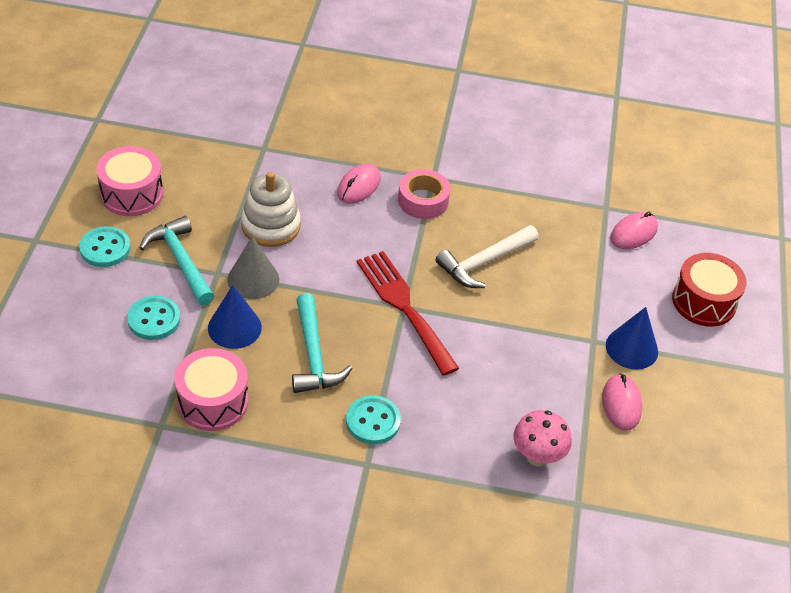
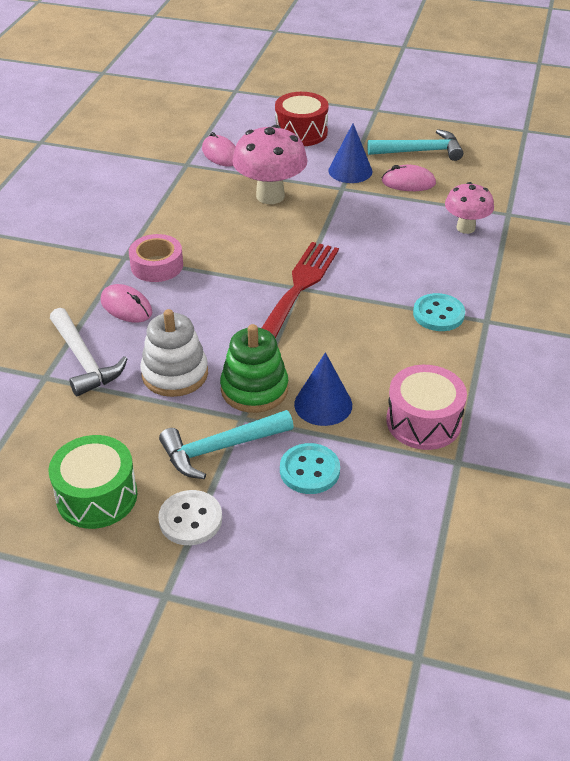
camera: 80 degrees left, 5 degrees down
turquoise button [79,226,131,267] -> white button [158,490,222,545]
pink drum [96,146,163,216] -> green drum [49,435,137,529]
grey cone [227,236,279,299] -> green stacking toy [220,324,288,413]
turquoise hammer [292,293,353,393] -> turquoise hammer moved to [367,129,463,161]
red fork [357,251,459,376] -> red fork turned 135 degrees clockwise [262,242,339,339]
white hammer [436,225,539,288] -> white hammer moved to [50,308,127,396]
none -> pink mushroom [232,125,308,204]

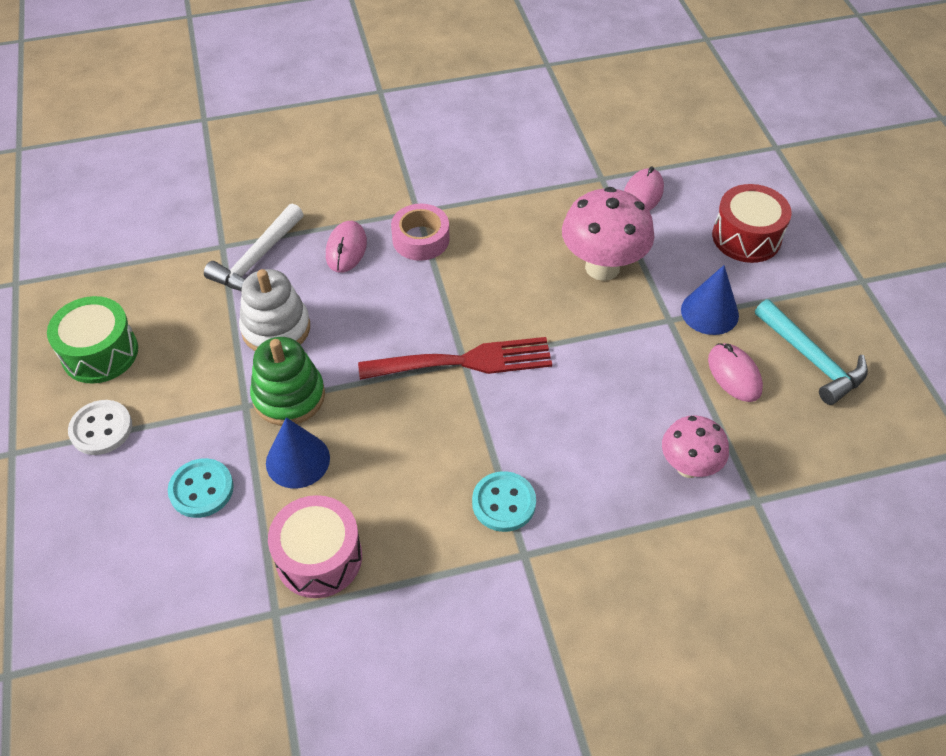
camera: 60 degrees right, 10 degrees up
turquoise hammer [159,410,294,479] -> none

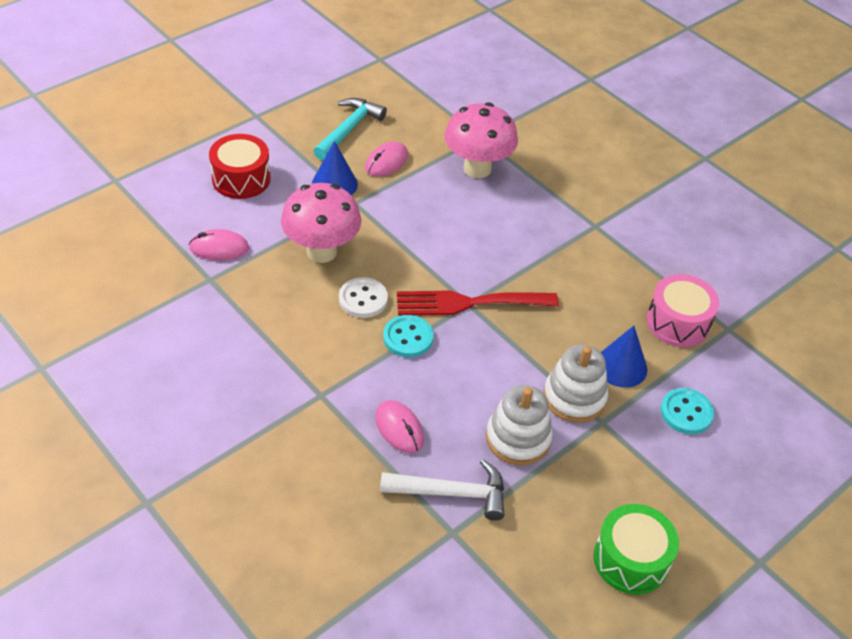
camera: 120 degrees left, 5 degrees down
white button [68,400,132,455] -> white button moved to [339,277,388,318]
green stacking toy [250,337,325,426] -> white stacking toy [544,344,608,423]
pink mouse [326,221,367,273] -> pink mouse turned 75 degrees clockwise [375,400,424,453]
red fork [358,337,552,380] -> red fork turned 60 degrees counterclockwise [397,290,559,316]
pink tape [391,204,450,261] -> none
turquoise button [472,471,536,532] -> turquoise button moved to [383,315,434,358]
pink mushroom [662,415,729,478] -> pink mushroom [444,103,518,178], size x1.59

